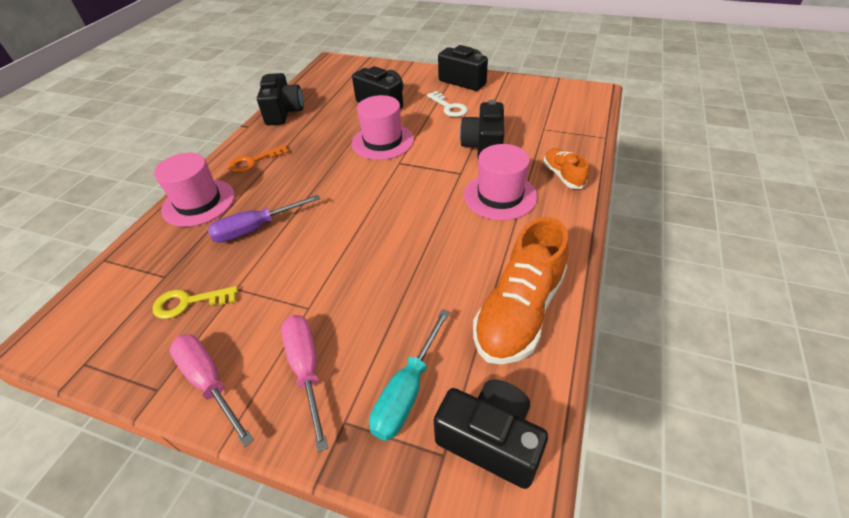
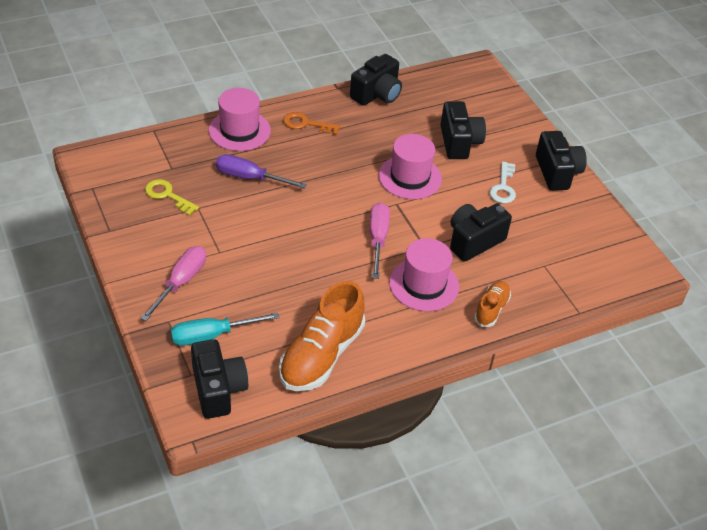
camera: 40 degrees right, 0 degrees up
pink screwdriver [169,334,254,447] -> pink screwdriver moved to [370,202,390,279]
orange shoe [473,217,569,365] -> orange shoe turned 45 degrees counterclockwise [279,281,365,391]

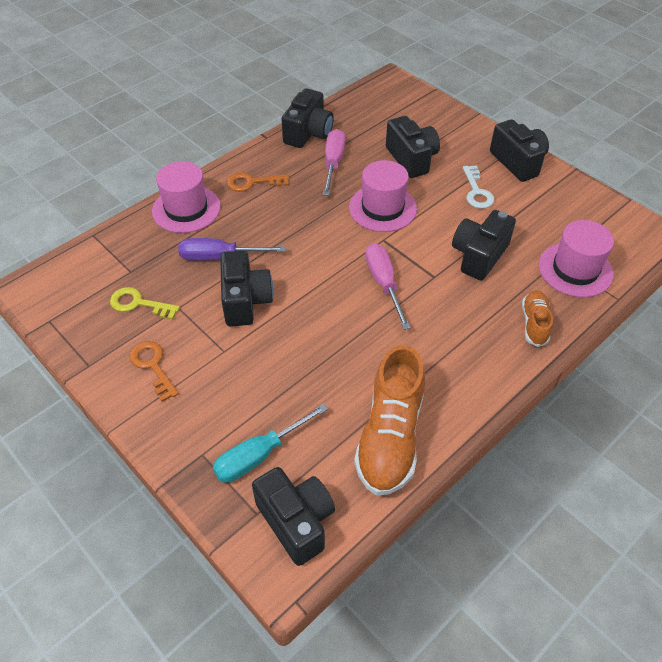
camera: 15 degrees left, 5 degrees up
pink screwdriver [140,246,206,321] -> pink screwdriver moved to [323,129,345,196]
pink hat [389,238,459,311] -> pink hat moved to [539,220,614,297]
none -> orange key [129,341,179,402]
none -> black camera [220,251,273,327]

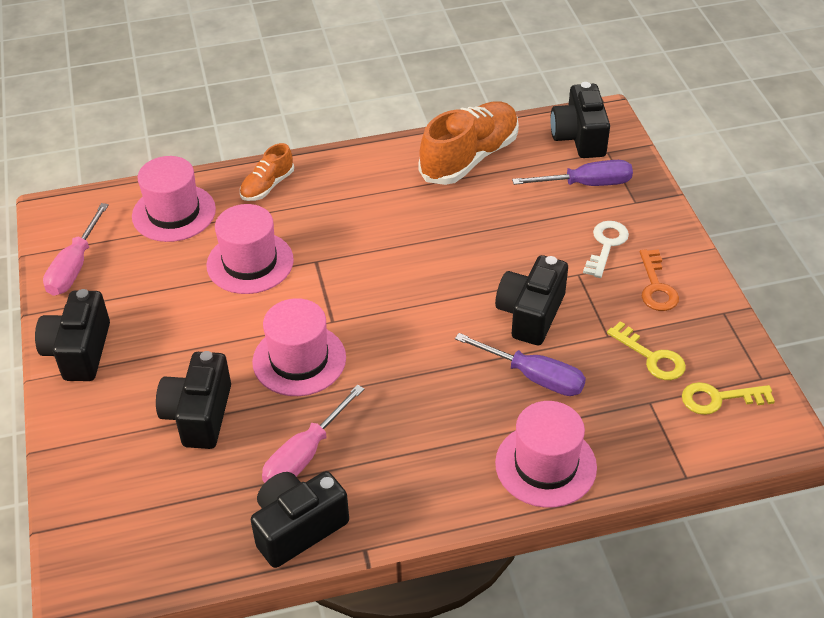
camera: 150 degrees left, 5 degrees down
turquoise screwdriver [213,403,328,483] -> purple screwdriver [512,160,633,186]
orange key [227,172,289,192] -> none
pink screwdriver [365,243,411,330] -> pink screwdriver moved to [43,203,109,296]
black camera [452,210,516,281] -> pink hat [206,204,294,294]
white key [463,165,494,209] -> white key moved to [583,221,629,278]
none -> yellow key [682,382,775,415]

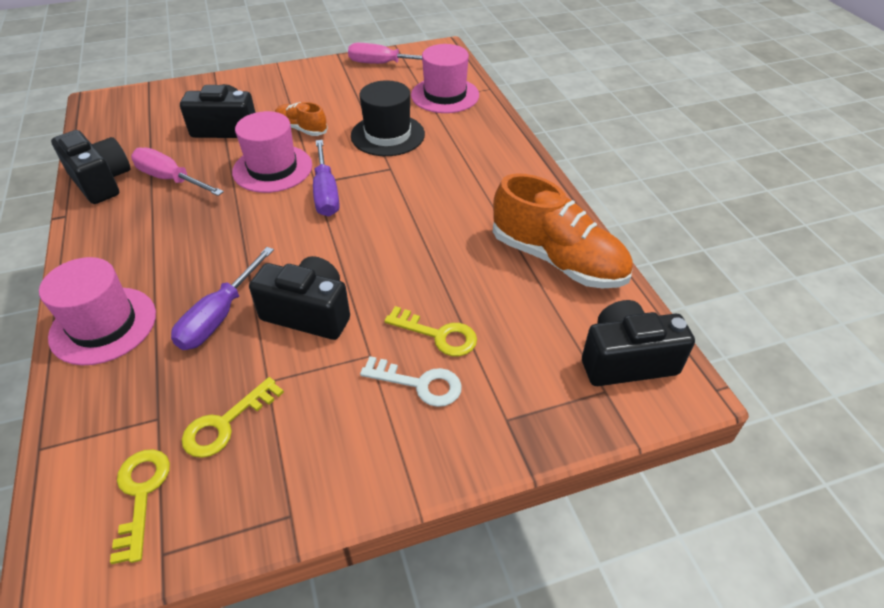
camera: 85 degrees right, 0 degrees up
black camera [35,289,110,381] -> none
pink hat [206,204,294,294] -> black hat [351,80,425,156]
orange shoe [240,143,294,201] -> orange shoe moved to [275,102,328,136]
purple screwdriver [512,160,633,186] -> purple screwdriver moved to [313,140,340,217]
orange key [640,249,679,311] -> none
none -> yellow key [384,306,477,356]

